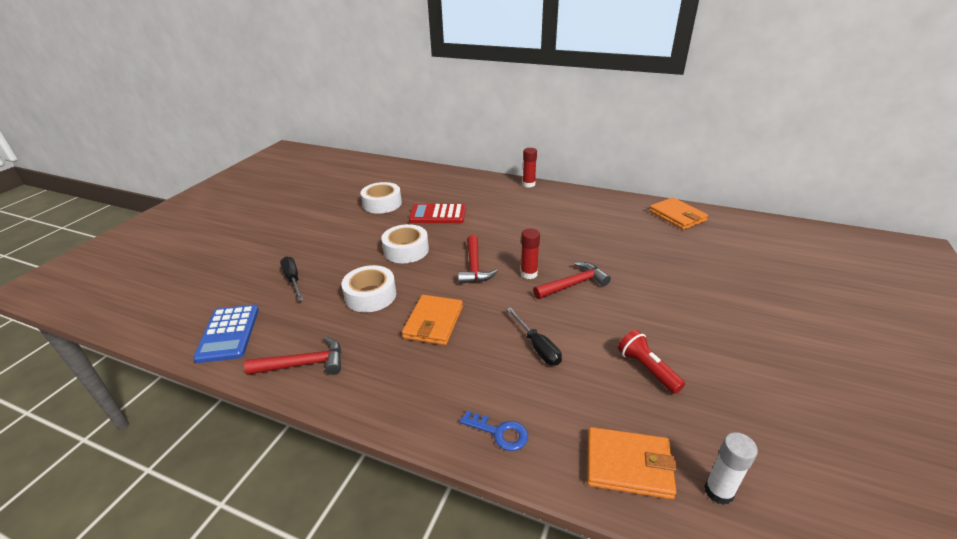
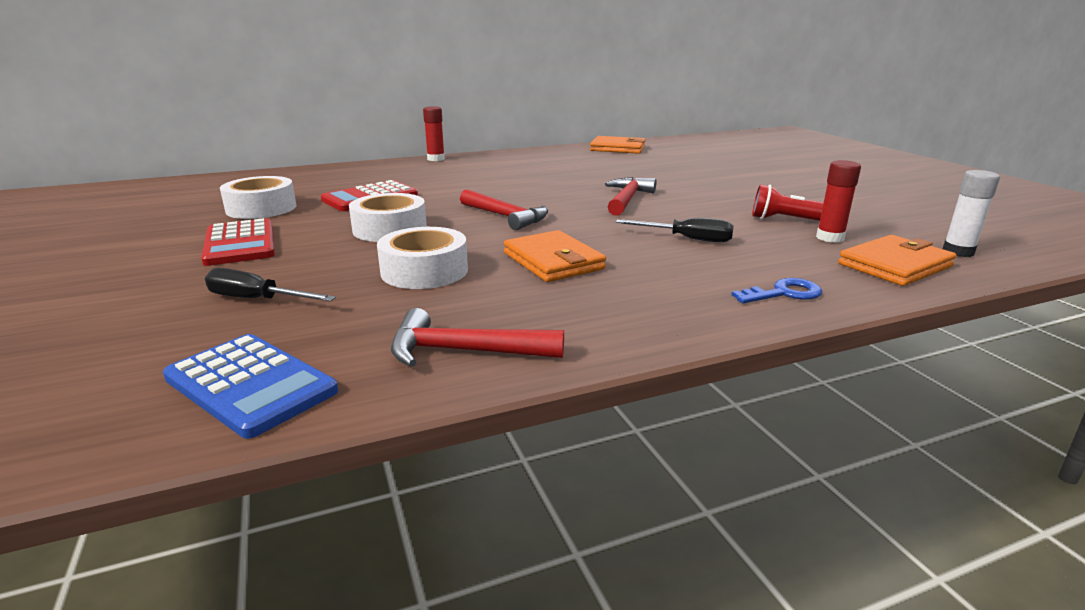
camera: 45 degrees left, 10 degrees down
red hammer [244,336,341,375] -> red hammer turned 120 degrees counterclockwise [391,308,564,367]
red glue stick [521,229,540,279] -> red glue stick moved to [816,160,861,243]
none -> red calculator [201,218,275,266]

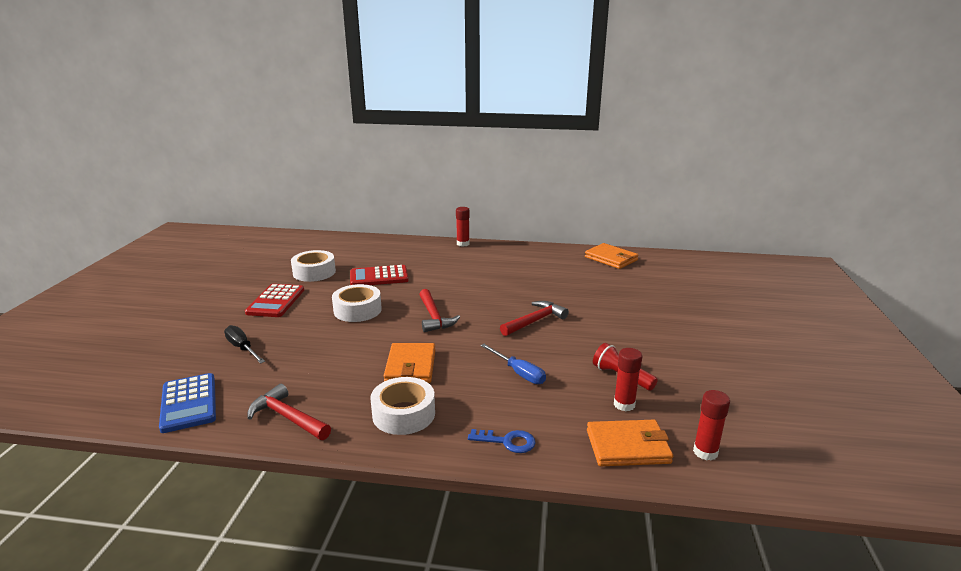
camera: 30 degrees right, 0 degrees up
white tape [377,227,468,289] -> white tape moved to [370,377,435,435]
black screwdriver [615,218,734,242] -> blue screwdriver [480,344,546,384]
white glue stick [943,170,1000,257] -> red glue stick [693,390,730,461]

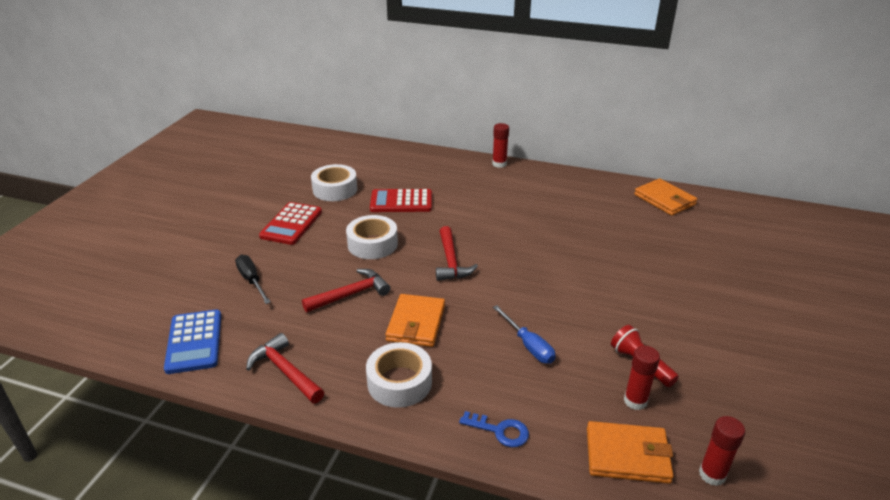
camera: 10 degrees right, 10 degrees up
red hammer [500,301,569,336] -> red hammer moved to [302,269,391,312]

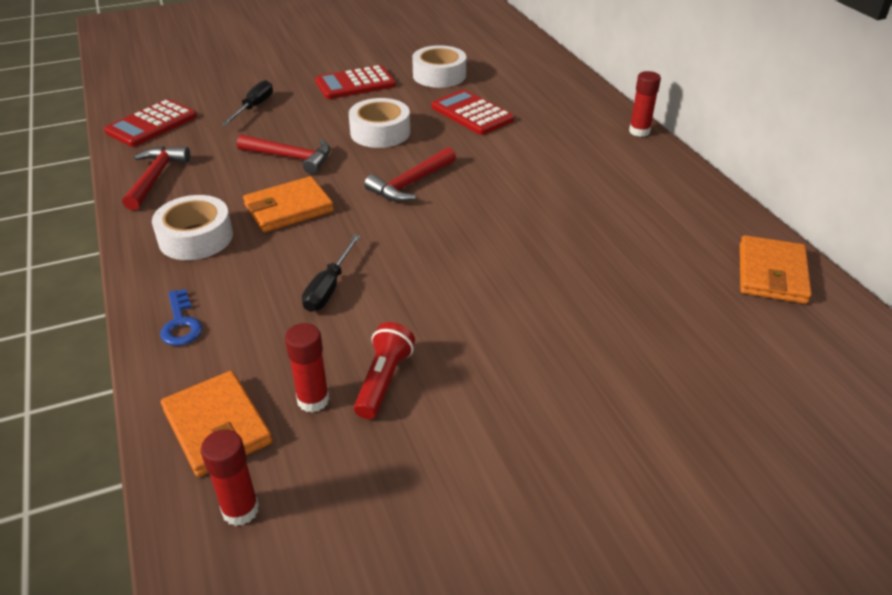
camera: 50 degrees right, 5 degrees up
blue calculator [164,310,221,374] -> red calculator [104,99,197,147]
blue screwdriver [493,305,556,364] -> black screwdriver [302,234,361,312]

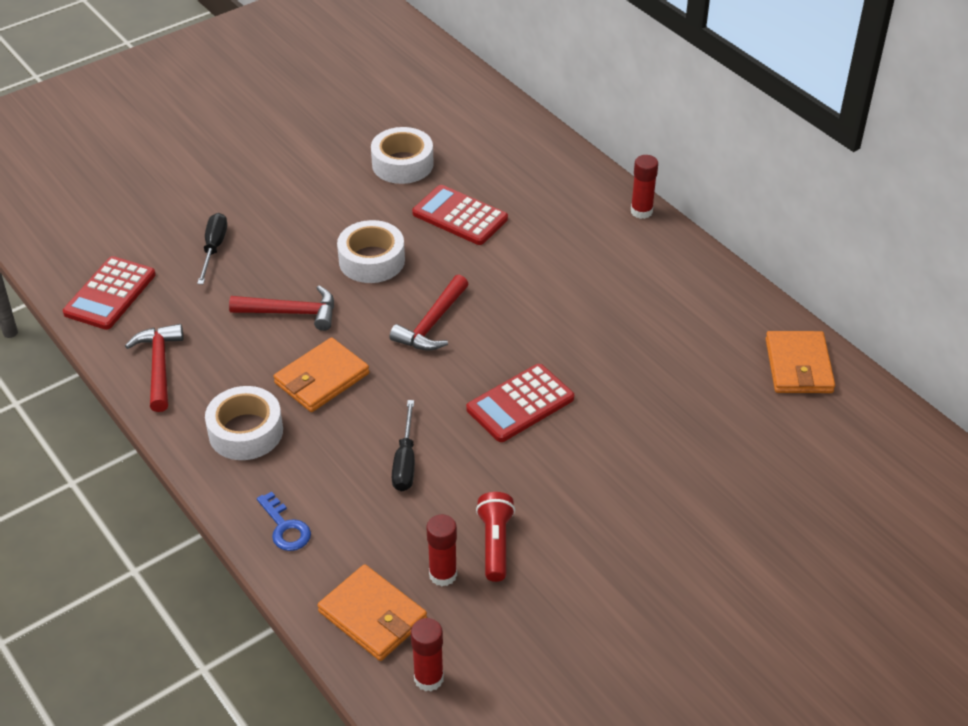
camera: 15 degrees left, 5 degrees up
red calculator [315,65,396,99] -> red calculator moved to [466,364,574,442]

